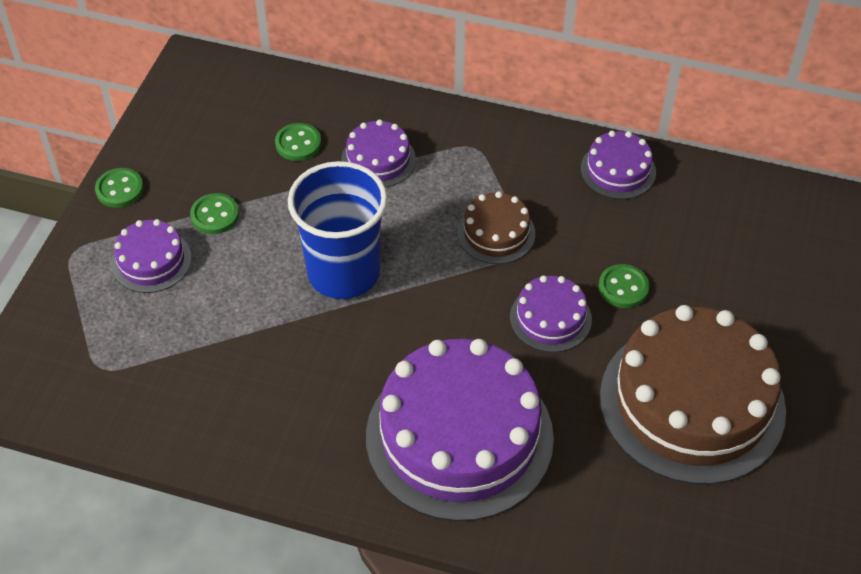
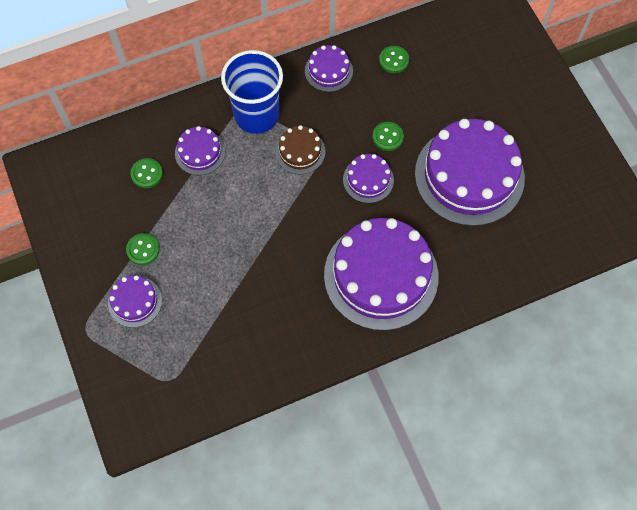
camera: 40 degrees left, 15 degrees up
green button [95,168,144,208] -> green button moved to [379,46,409,73]
blue cup [288,161,388,299] -> blue cup moved to [221,50,283,134]
brown cake [600,305,786,485] -> purple cake [415,119,525,226]

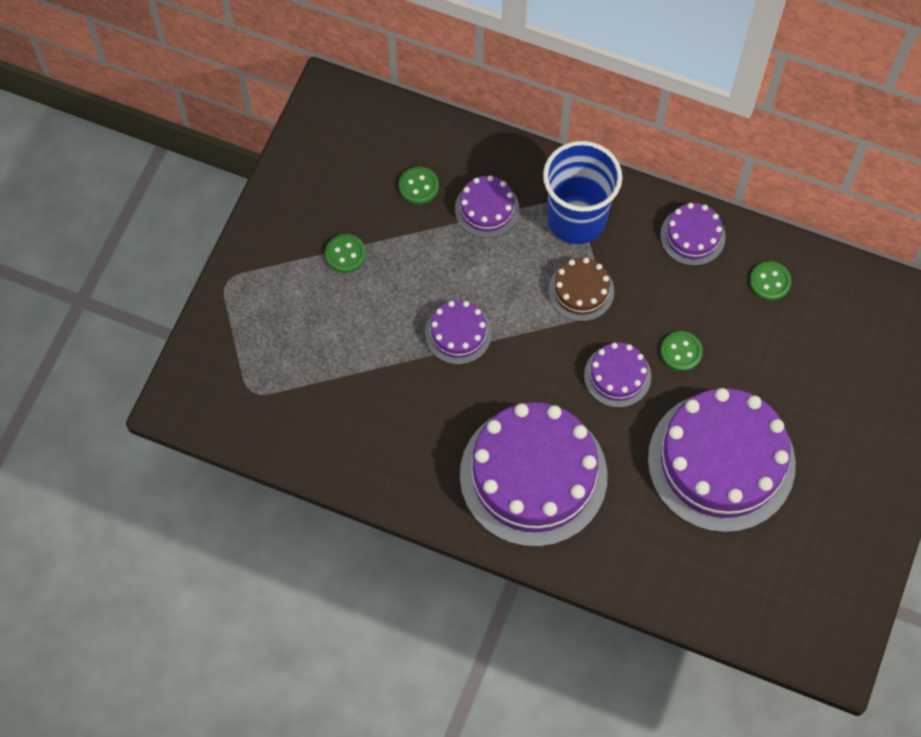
camera: 45 degrees right, 0 degrees up
purple cake [108,275,162,328] -> purple cake moved to [425,300,492,364]

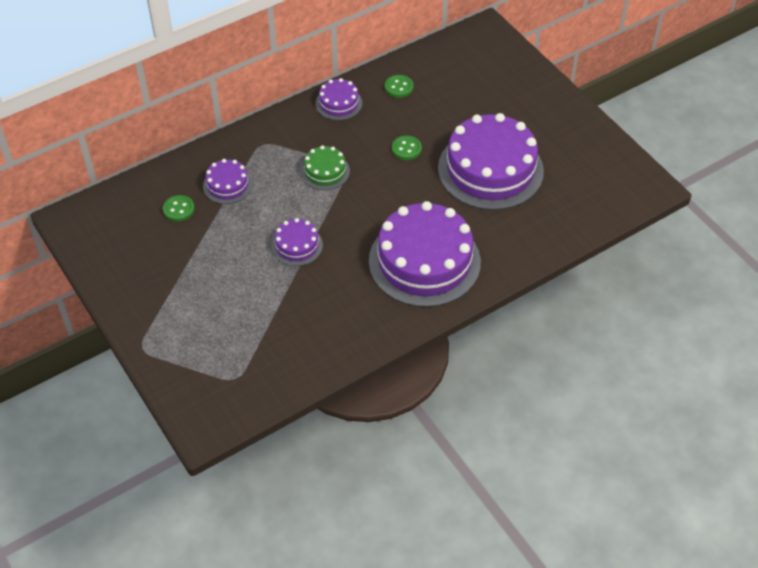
camera: 55 degrees left, 15 degrees down
green button [325,234,366,273] -> none
blue cup [543,141,622,244] -> none
brown cake [548,258,614,321] -> green cake [301,145,350,190]
purple cake [584,343,651,408] -> none

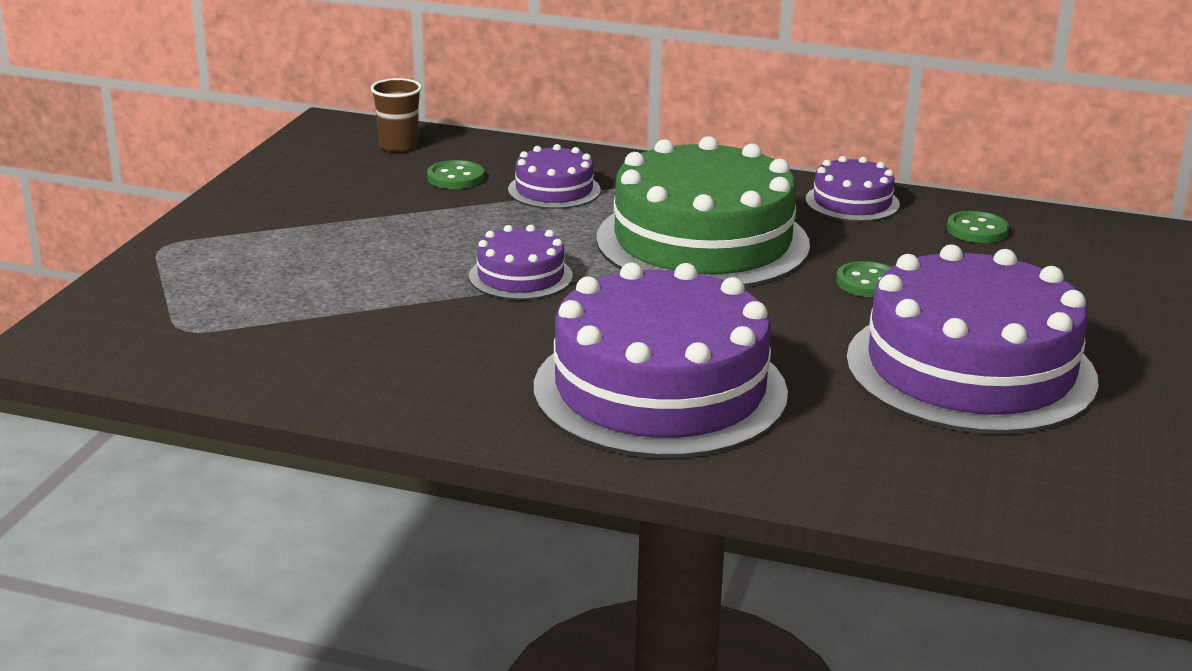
camera: 50 degrees right, 25 degrees down
green cake [301,145,350,190] -> green cake [596,136,810,287], size x2.15
none -> brown cup [371,78,422,152]

